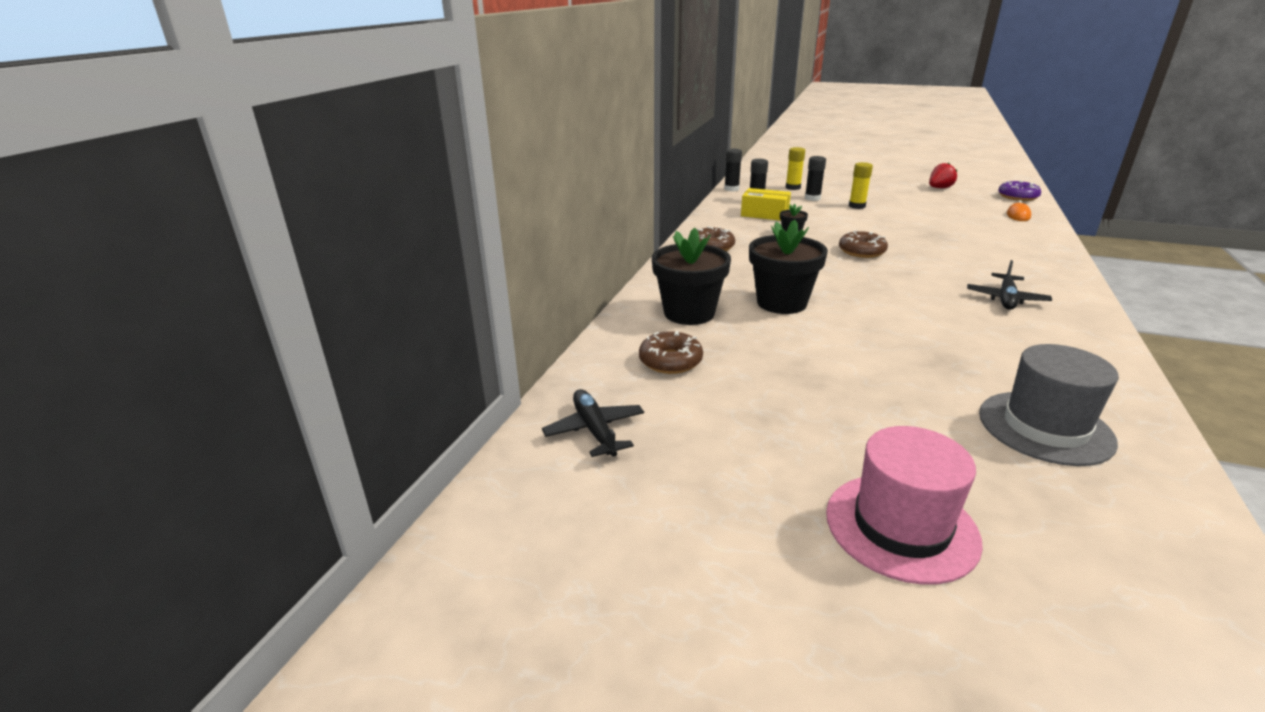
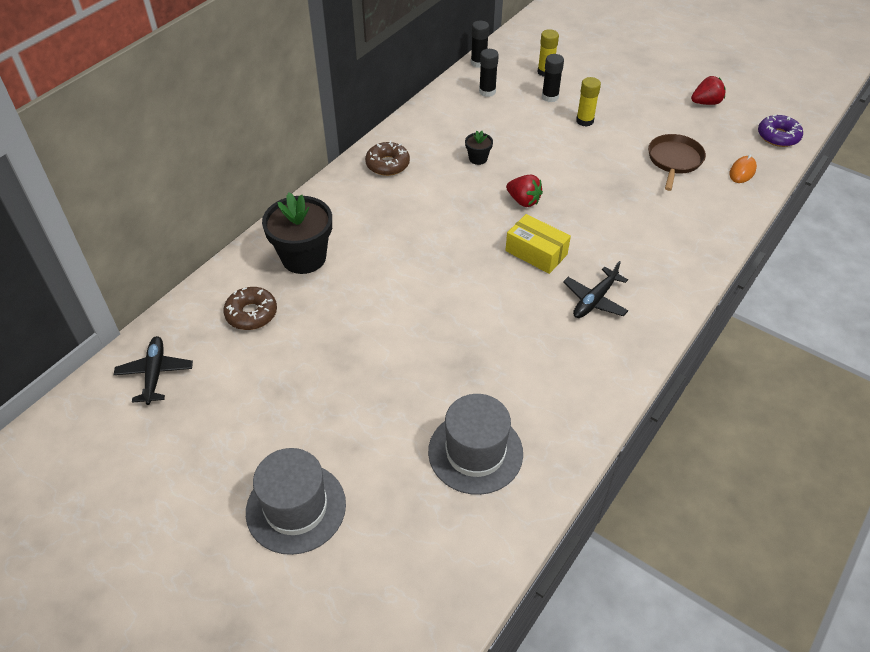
camera: 15 degrees right, 20 degrees up
yellow box [741,188,791,221] -> yellow box moved to [505,214,571,274]
black flower pot [749,220,828,314] -> none
pink hat [826,426,983,585] -> grey hat [246,448,346,555]
brown donut [839,231,888,258] -> red strawberry [506,175,543,207]
none -> brown pan [648,134,706,191]

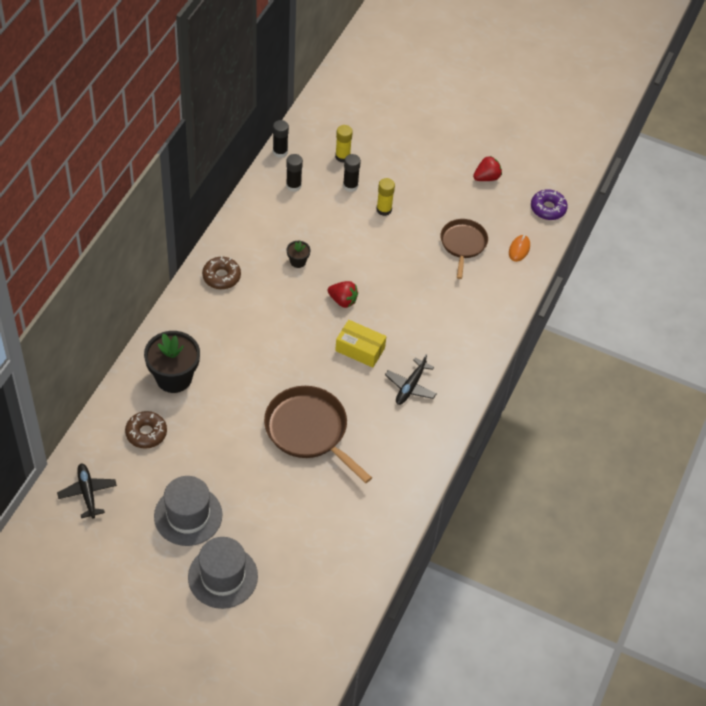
camera: 15 degrees left, 5 degrees up
grey hat [428,394,523,495] -> grey hat moved to [154,476,223,546]
none -> brown pan [264,386,372,483]

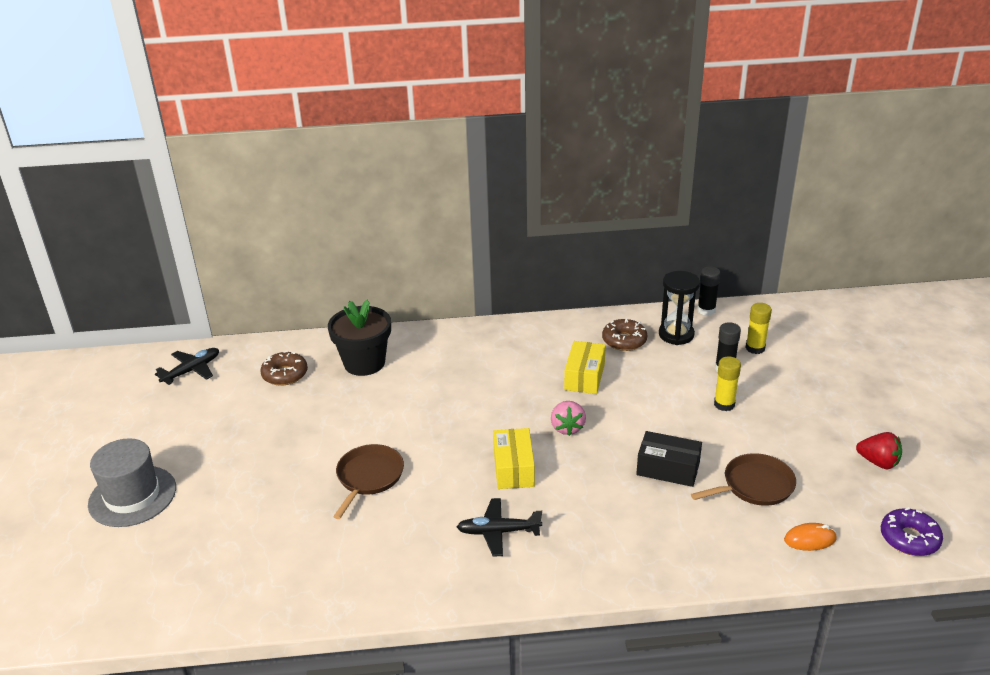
camera: 65 degrees right, 20 degrees down
grey hat [154,476,223,546] -> none
brown donut [202,256,241,289] -> brown donut moved to [602,318,647,351]
brown pan [264,386,372,483] -> brown pan [333,444,404,519], size x0.64
black glue stick [286,154,303,192] -> black hourglass [659,271,700,345]
black flower pot [286,241,311,268] -> yellow box [564,341,606,394]
red strawberry [327,281,358,308] -> pink strawberry [551,401,586,436]
none -> black box [636,431,702,487]

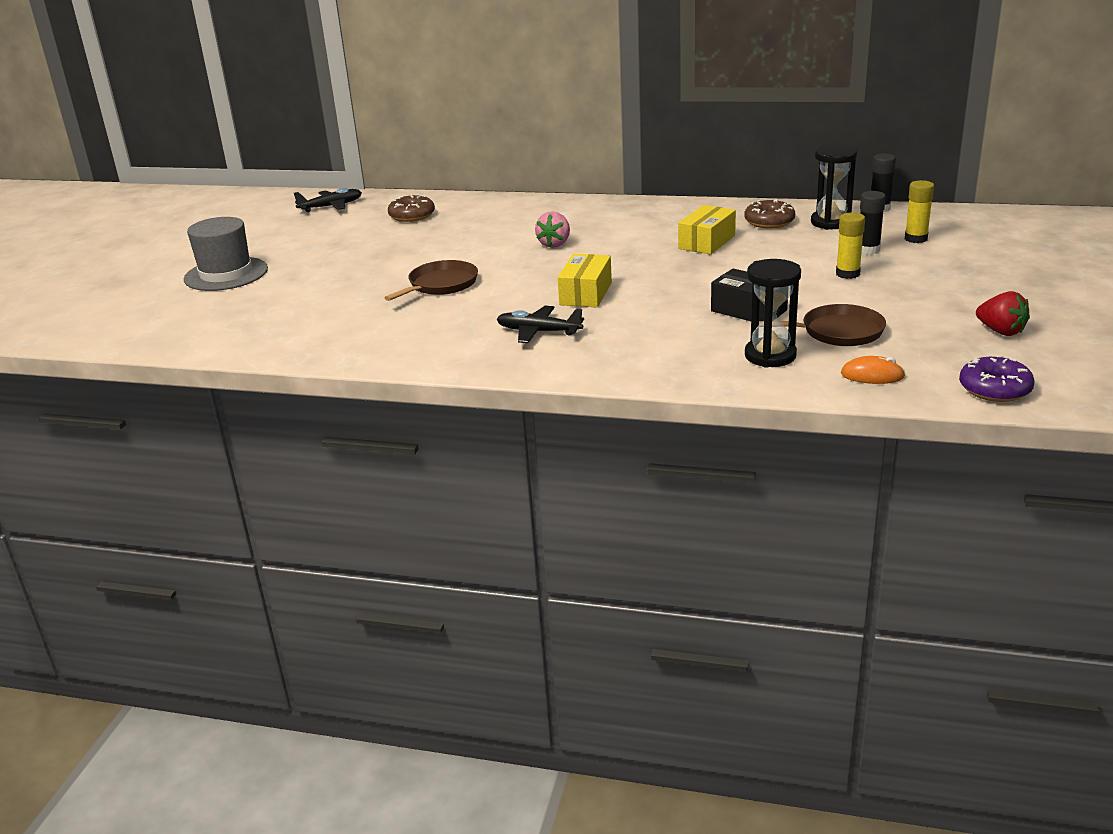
camera: 20 degrees right, 5 degrees down
black flower pot [328,300,391,376] -> none
pink strawberry [551,401,586,436] -> pink strawberry moved to [535,212,570,248]
none -> black hourglass [745,259,801,368]

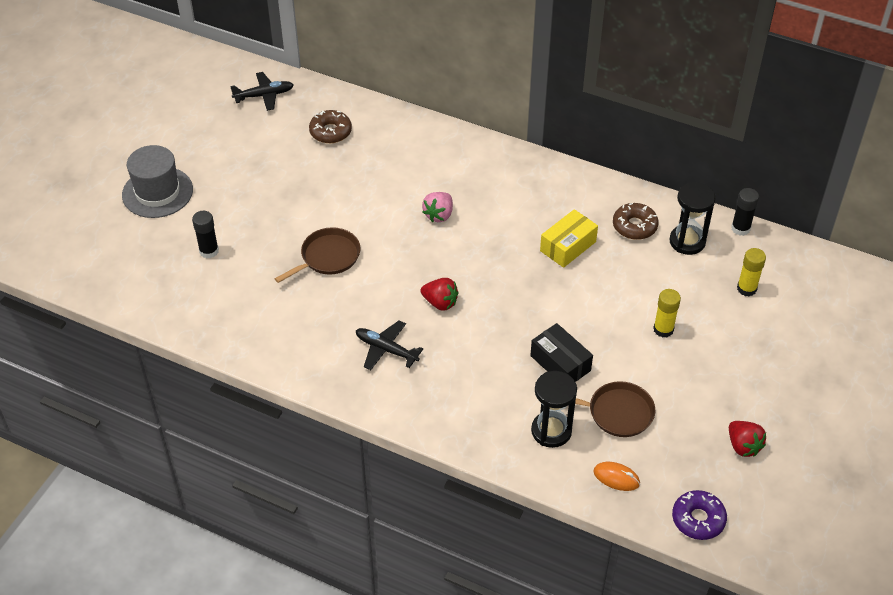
camera: 10 degrees right, 20 degrees up
yellow box [558,254,612,307] -> red strawberry [421,278,459,311]
black glue stick [860,191,886,254] -> black glue stick moved to [192,211,219,259]

